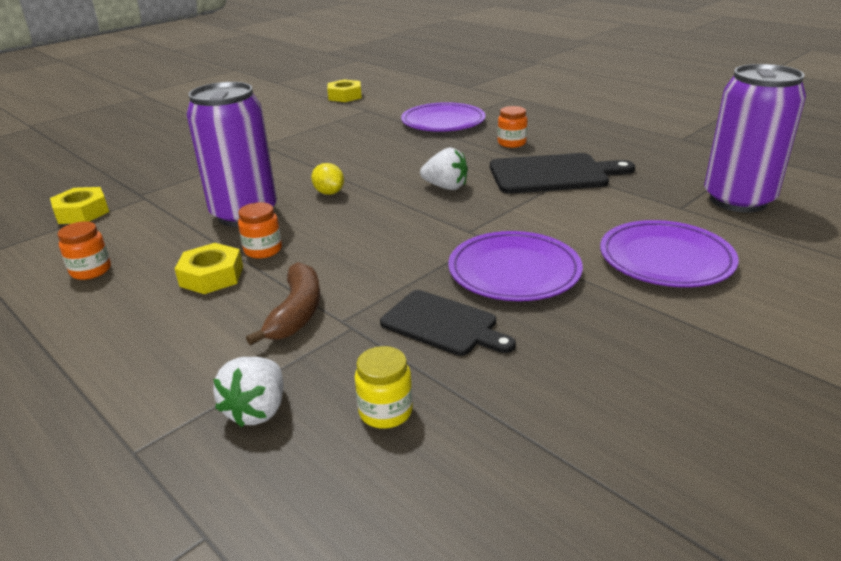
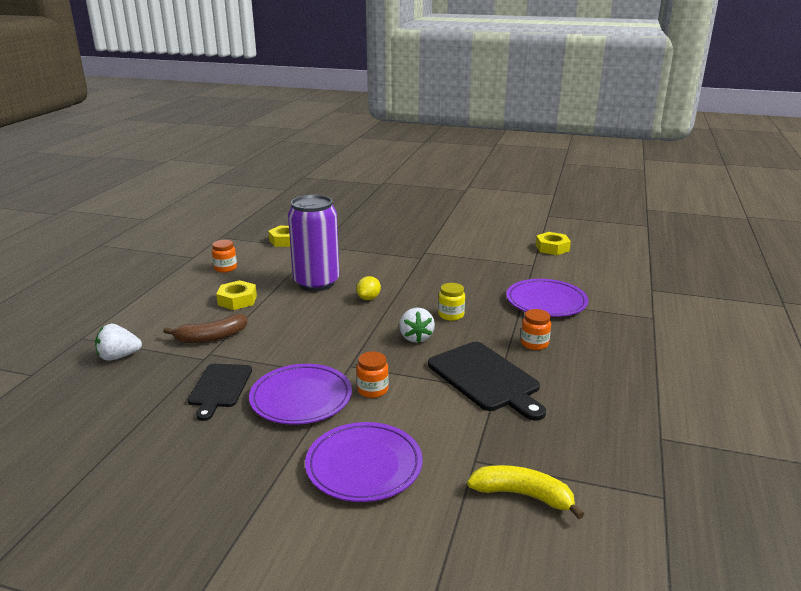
camera: 60 degrees right, 5 degrees down
orange jar [238,202,282,259] -> orange jar moved to [357,351,389,398]
yellow jar [355,346,413,429] -> yellow jar moved to [438,283,465,321]
purple can [704,64,806,213] -> yellow banana [467,465,584,519]

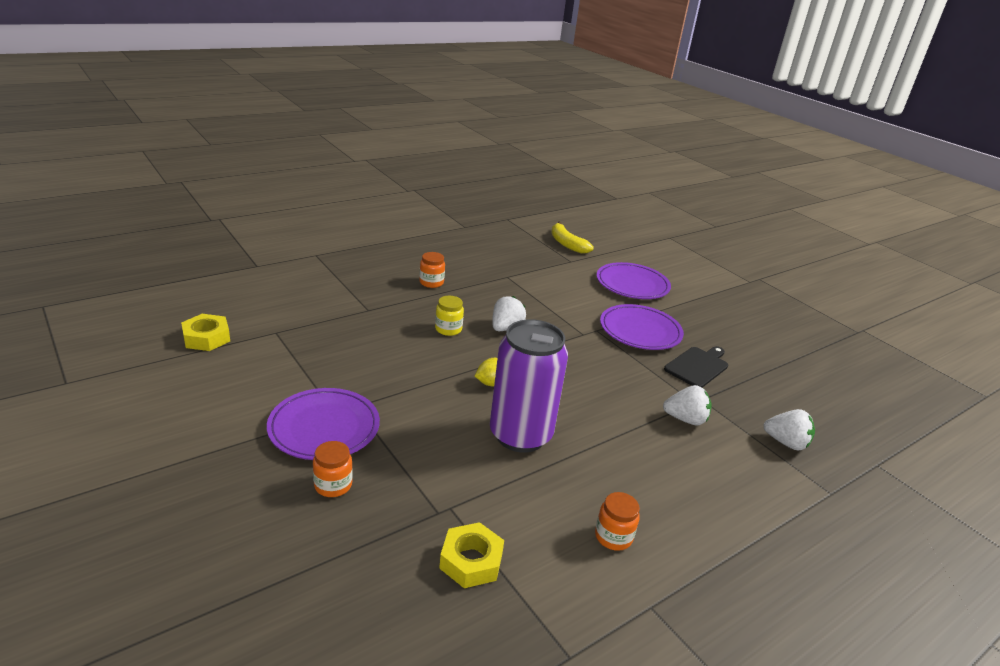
camera: 145 degrees left, 5 degrees up
brown banana [163,314,247,343] -> white strawberry [663,385,712,425]
yellow nut [216,280,257,310] -> none
orange jar [357,351,389,398] -> orange jar moved to [313,441,353,497]
black cutting board [428,342,546,420] -> none
purple plate [506,279,588,317] -> purple plate moved to [267,388,380,460]

